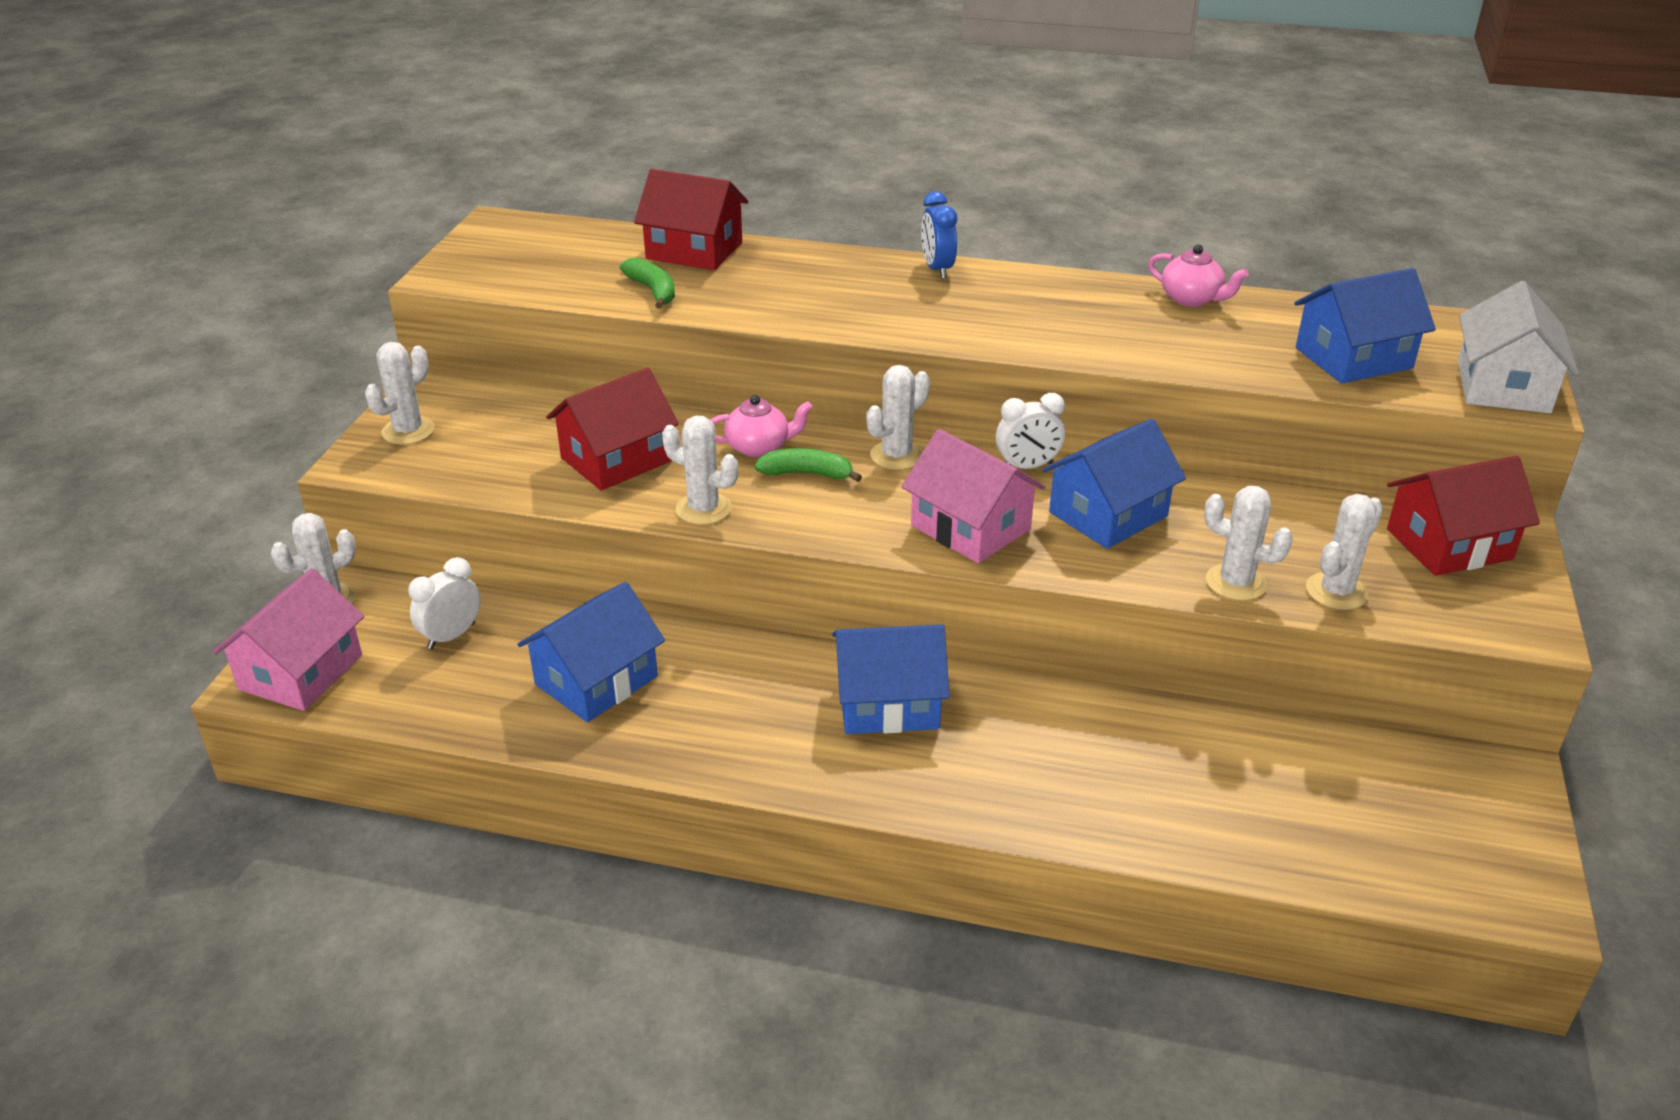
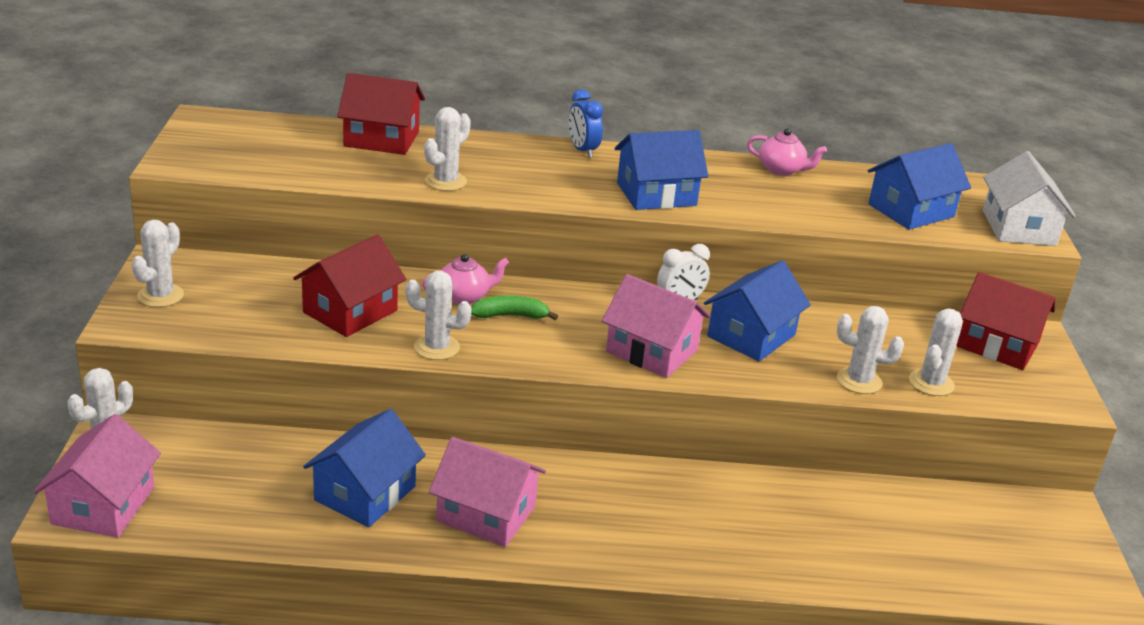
camera: 15 degrees left, 5 degrees down
white clock [408,557,481,649] -> none
green banana [620,258,675,309] -> none
blue house [832,624,950,734] -> blue house moved to [615,130,708,210]
white cactus [867,365,930,470] -> white cactus moved to [424,107,471,191]
red house [1387,456,1540,576] -> red house turned 60 degrees clockwise [956,272,1055,370]
none -> pink house [429,437,546,547]

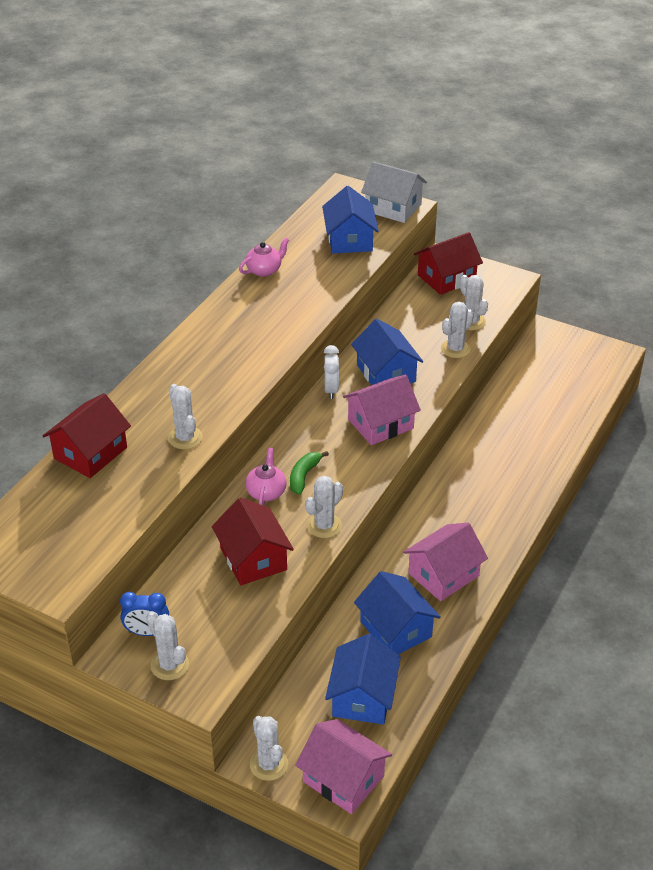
camera: 60 degrees left, 10 degrees up
blue clock [568,90,603,158] -> blue clock moved to [120,592,169,636]
blue house [615,130,708,210] -> blue house moved to [325,634,401,725]

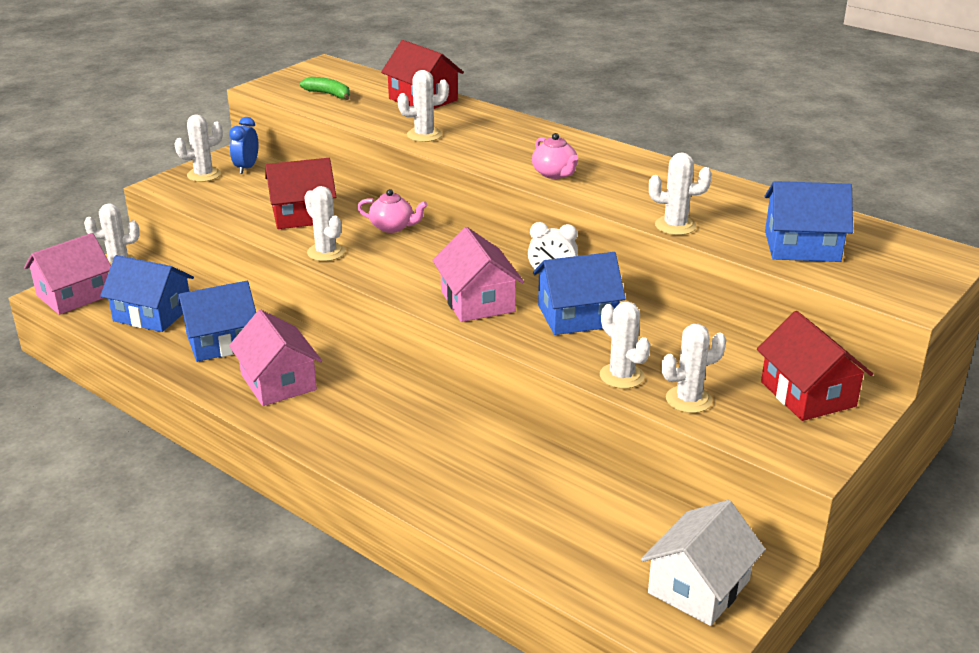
camera: 100 degrees right, 10 degrees down
pink teapot [239,238,289,277] -> pink teapot moved to [532,133,578,179]
green banana [290,451,329,495] -> green banana moved to [300,77,350,100]
white house [361,162,427,223] -> white house moved to [641,500,765,626]
none -> white cactus [649,152,712,235]

